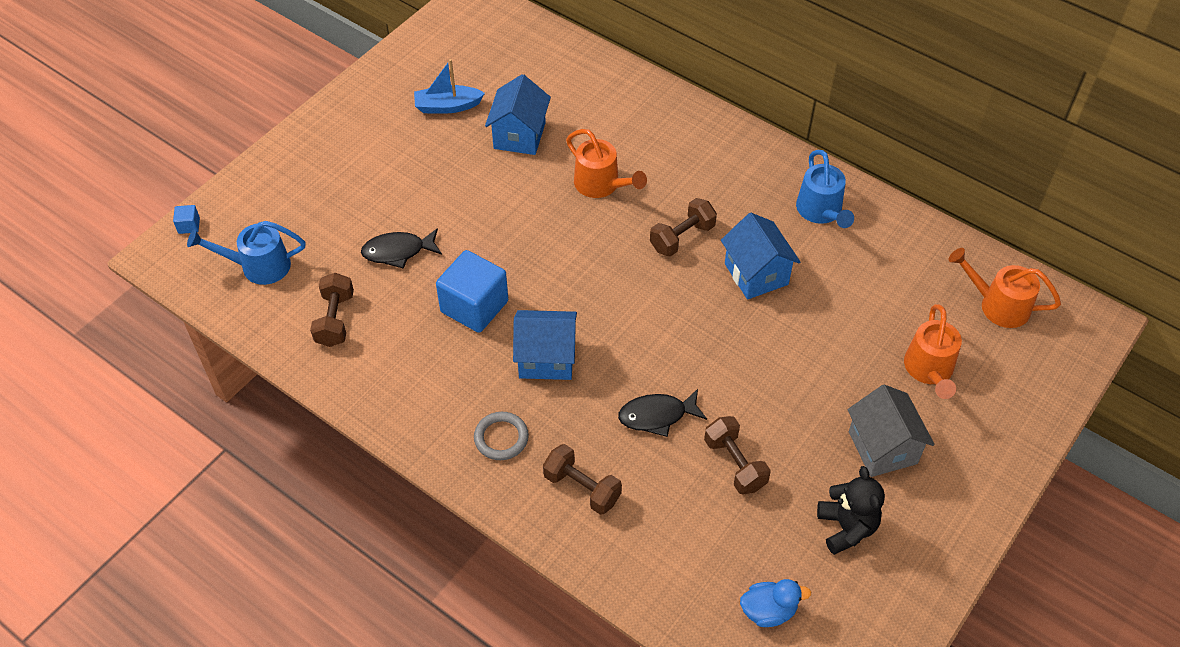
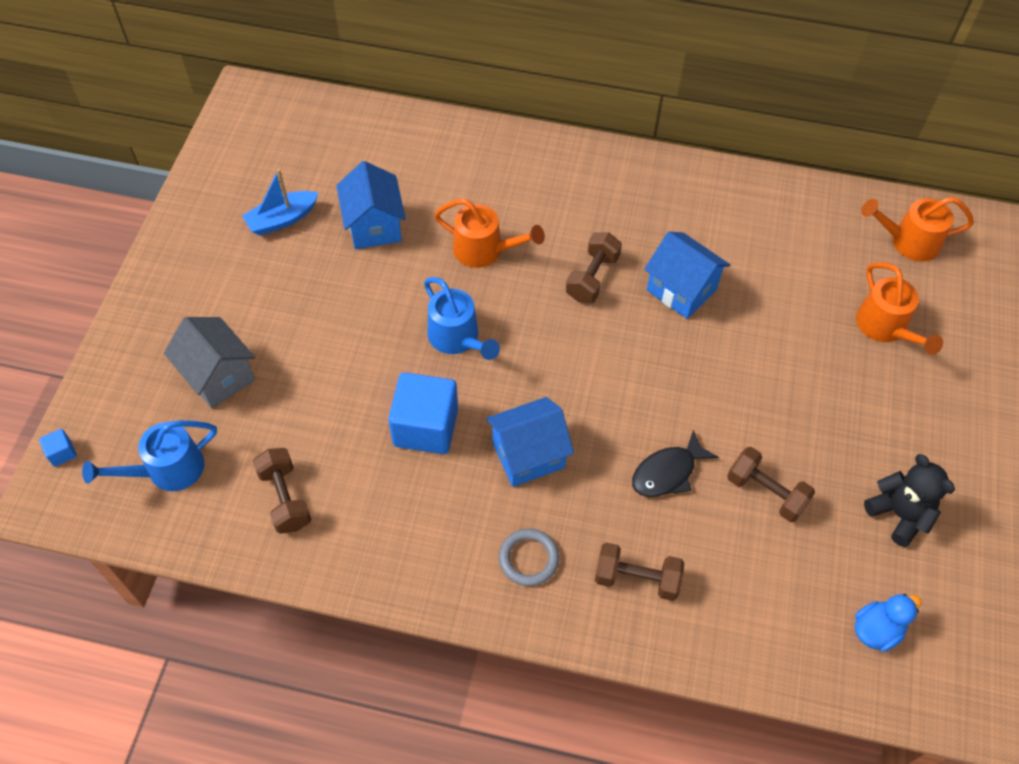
camera: 25 degrees left, 5 degrees up
black fish [361,228,442,269] -> none
blue watering can [796,150,854,228] -> blue watering can moved to [424,277,500,360]
grey house [847,385,935,477] -> grey house moved to [164,317,255,409]

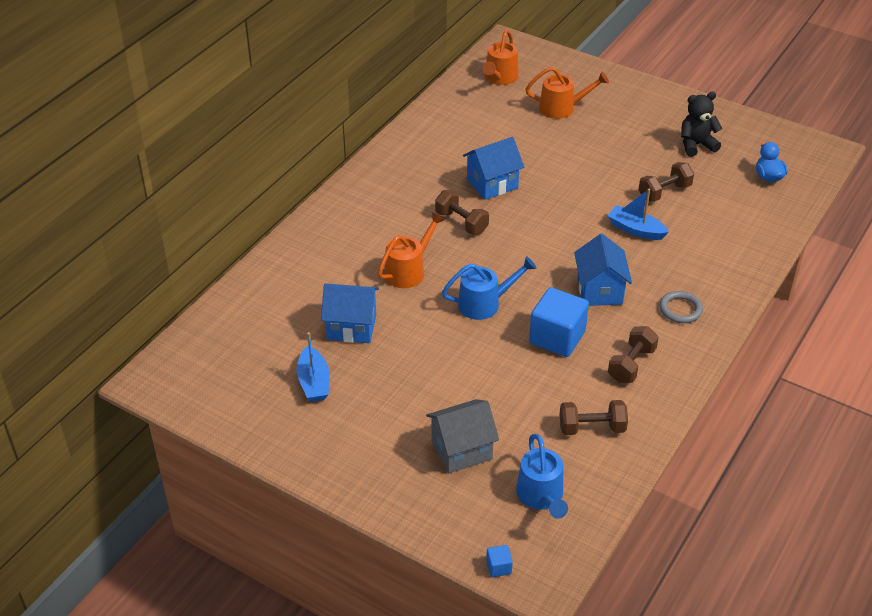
camera: 70 degrees left, 15 degrees down
brown dumbbell [595,542,684,601] -> brown dumbbell moved to [608,326,659,383]
black fish [632,430,718,497] -> blue boat [608,189,669,240]

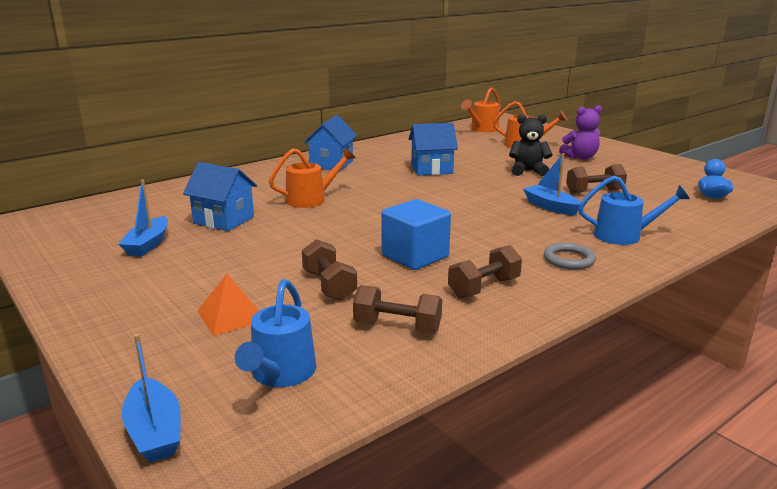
camera: 20 degrees right, 20 degrees down
grey house [426,399,499,473] -> orange pyramid [198,274,259,336]
brown dumbbell [435,190,489,235] -> brown dumbbell moved to [302,239,357,301]
blue watering can [442,256,537,320] -> blue watering can moved to [578,175,690,245]
blue cube [486,545,513,577] -> blue boat [122,334,181,463]
blue house [574,234,632,306] -> blue house moved to [303,115,357,171]
black teddy bear [681,92,723,157] -> black teddy bear moved to [509,114,553,176]
none -> purple teddy bear [559,105,602,160]

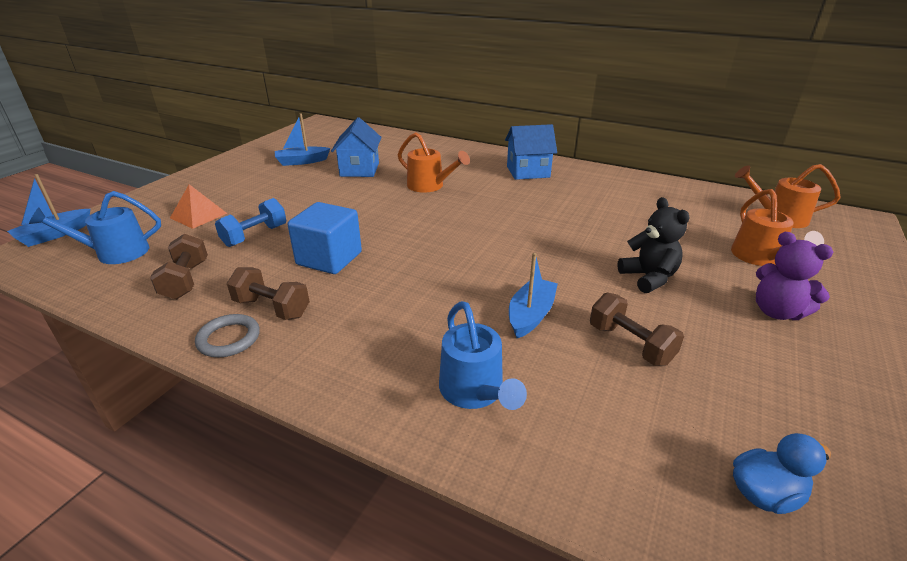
camera: 65 degrees right, 10 degrees up
brown dumbbell [302,239,357,301] -> blue dumbbell [215,198,286,247]
blue house [409,123,458,176] -> none
grey ring [544,243,596,270] -> grey ring moved to [195,314,260,357]

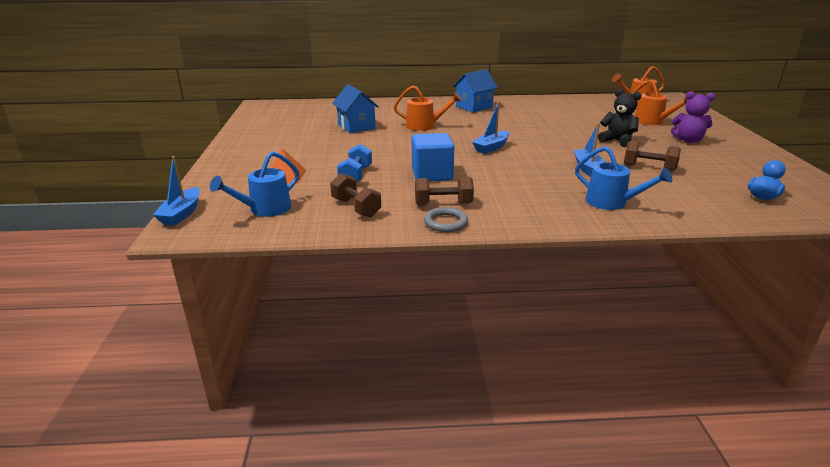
camera: 30 degrees left, 5 degrees down
blue boat [275,114,330,166] -> blue boat moved to [472,102,510,154]

